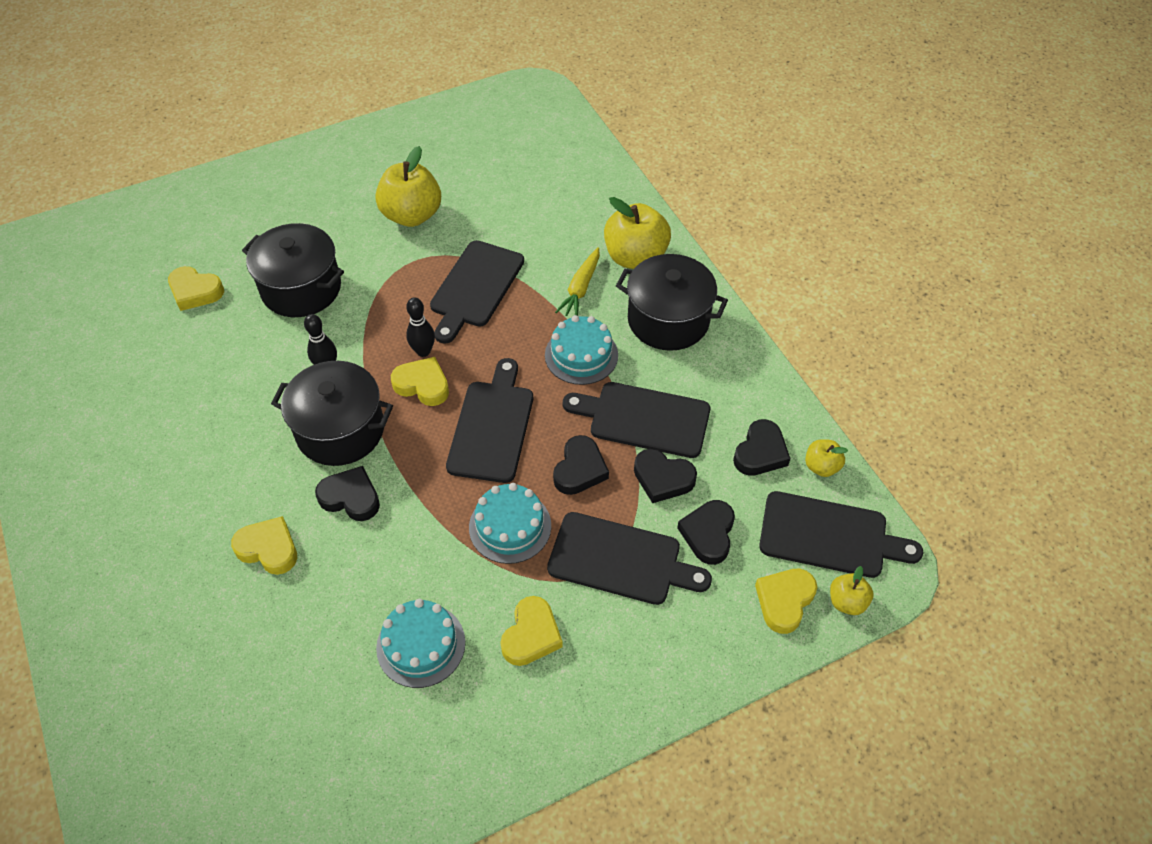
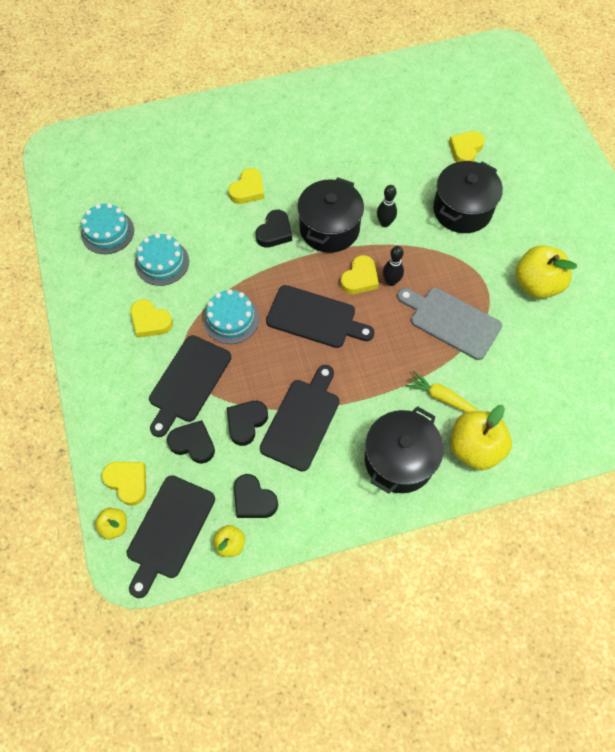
camera: 100 degrees right, 10 degrees up
black cutting board [430,240,524,344] -> grey cutting board [397,288,502,360]
turquoise cake [545,315,618,385] -> turquoise cake moved to [81,203,134,254]
black heart [553,435,609,495] -> none

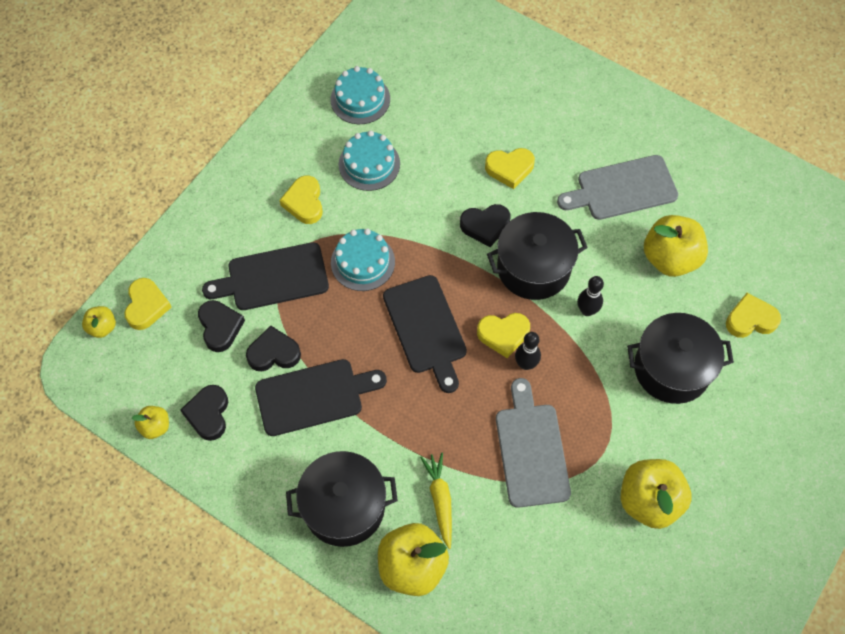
camera: 50 degrees right, 0 degrees up
black cutting board [127,475,215,598] -> none
none -> grey cutting board [557,155,678,220]
none -> yellow apple [644,215,708,277]

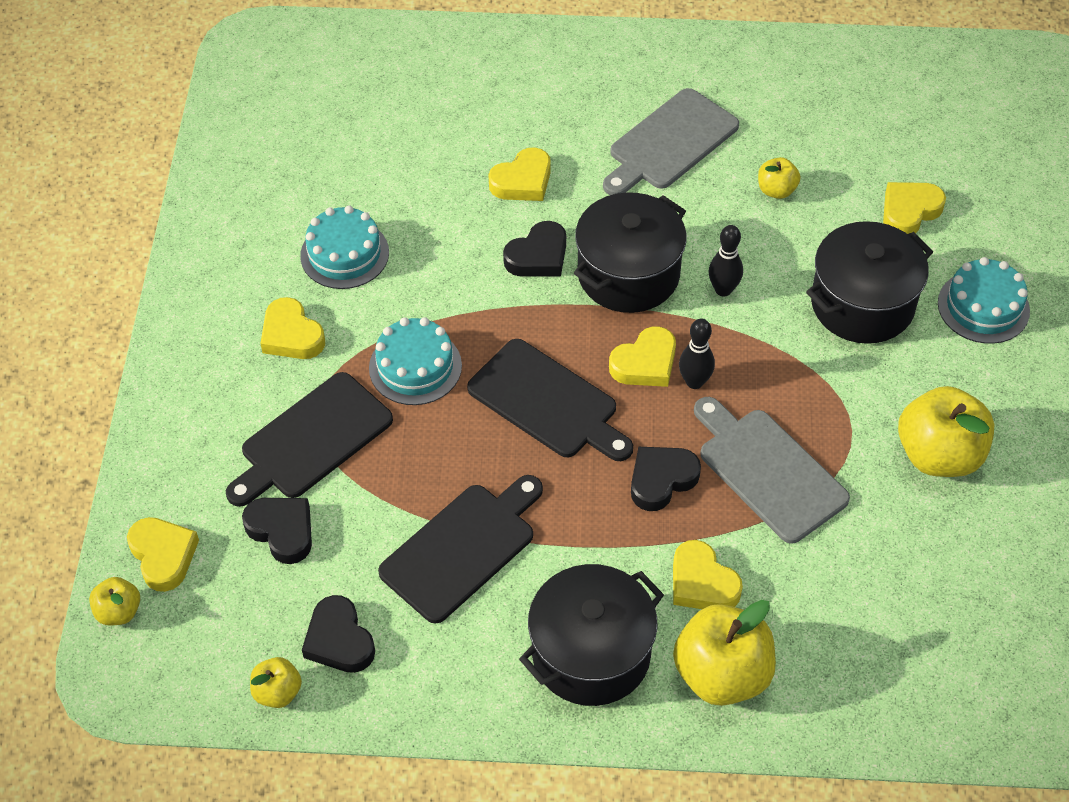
camera: 30 degrees left, 10 degrees down
black heart [246,326,301,371] -> black heart moved to [631,447,701,511]
turquoise cake [331,66,390,124] -> turquoise cake moved to [938,257,1030,344]
yellow carrot [420,452,452,549] -> yellow heart [673,540,743,609]
yellow apple [644,215,708,277] -> yellow apple [758,157,801,199], size x0.51

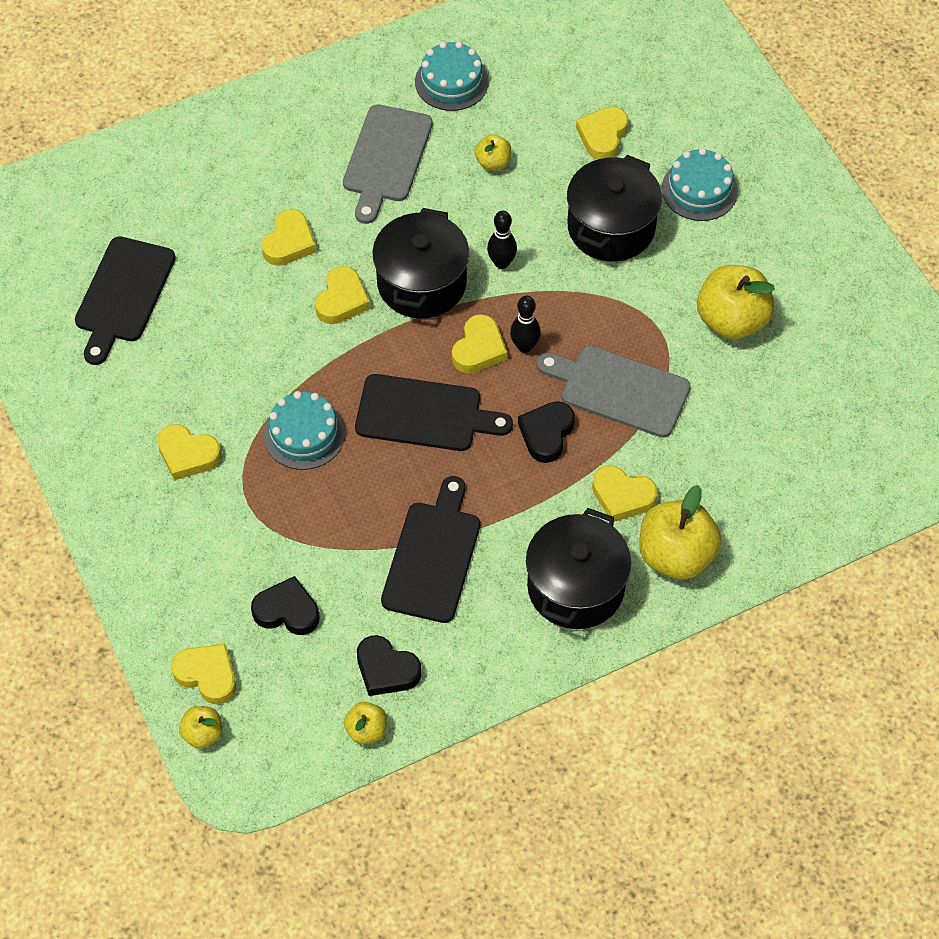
camera: 30 degrees left, 5 degrees up
black cutting board [226,372,393,507] -> black cutting board moved to [75,236,176,365]
turquoise cake [300,205,389,289] -> turquoise cake moved to [415,41,489,111]
black heart [503,221,566,277] -> yellow heart [315,266,370,324]

